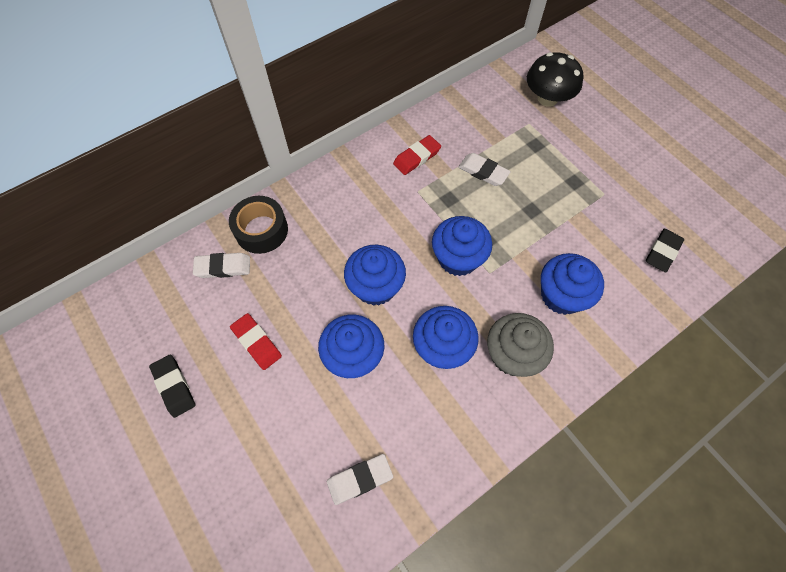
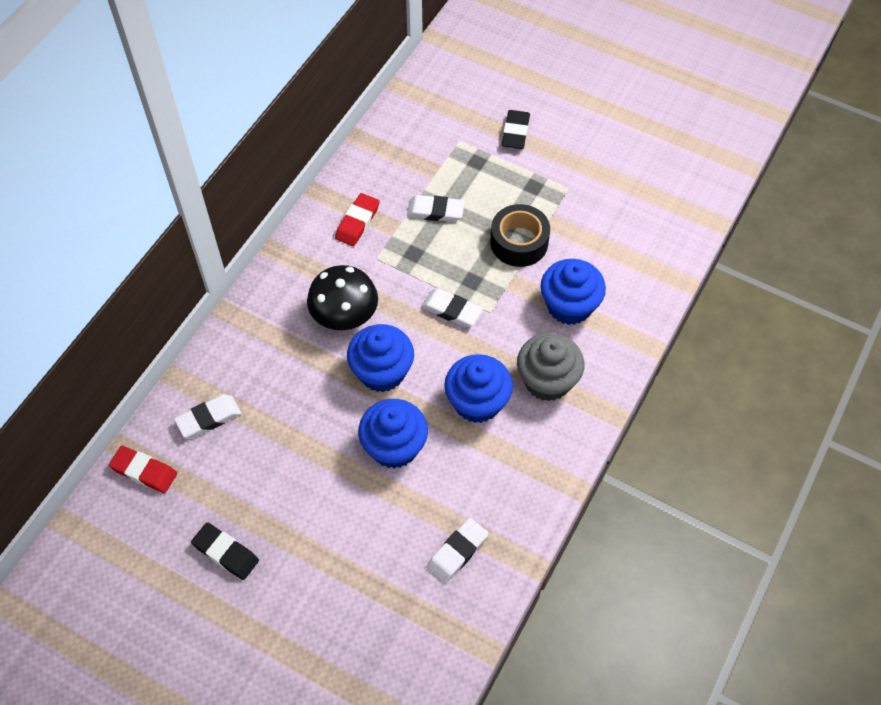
camera: 25 degrees left, 5 degrees down
black tape [229,196,288,254] -> black tape moved to [490,204,550,267]
red eraser [230,313,282,370] -> red eraser moved to [109,446,177,493]
blue cupcake [432,216,492,276] -> white eraser [421,288,483,327]
black mushroom [527,52,583,107] -> black mushroom moved to [307,265,378,330]
black eraser [646,229,684,273] -> black eraser moved to [502,110,530,149]

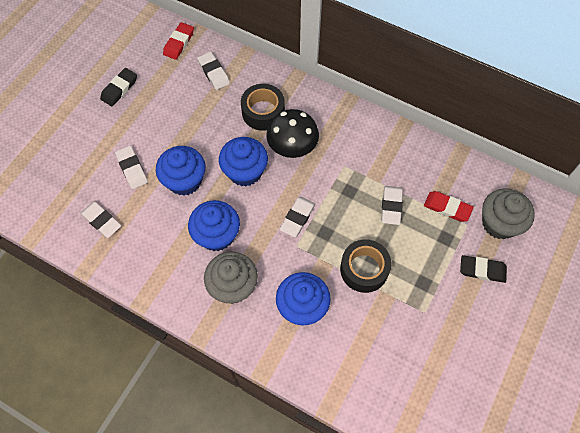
camera: 90 degrees right, 5 degrees up
red eraser [335,193,379,246] -> red eraser moved to [424,191,473,222]
none -> white eraser [115,146,148,189]
none -> black tape [241,84,285,131]
none -> grey cupcake [482,188,535,239]

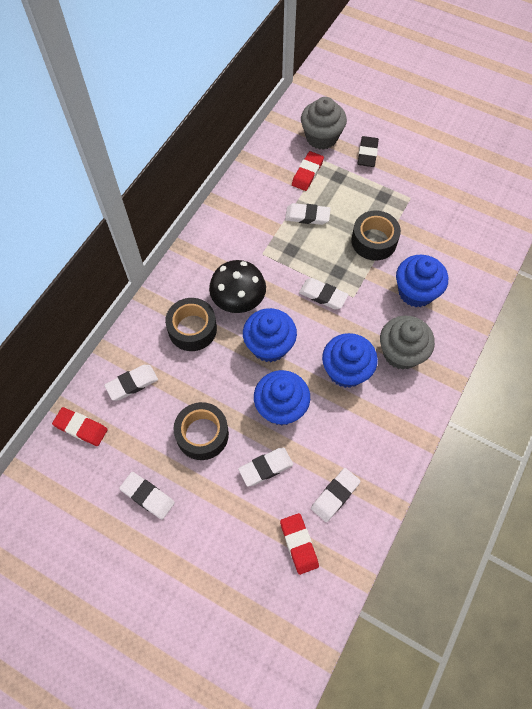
camera: 90 degrees left, 0 degrees up
black eraser [100,68,137,106] -> white eraser [119,472,175,520]
none -> black tape [173,402,229,460]
none -> red eraser [280,513,319,575]

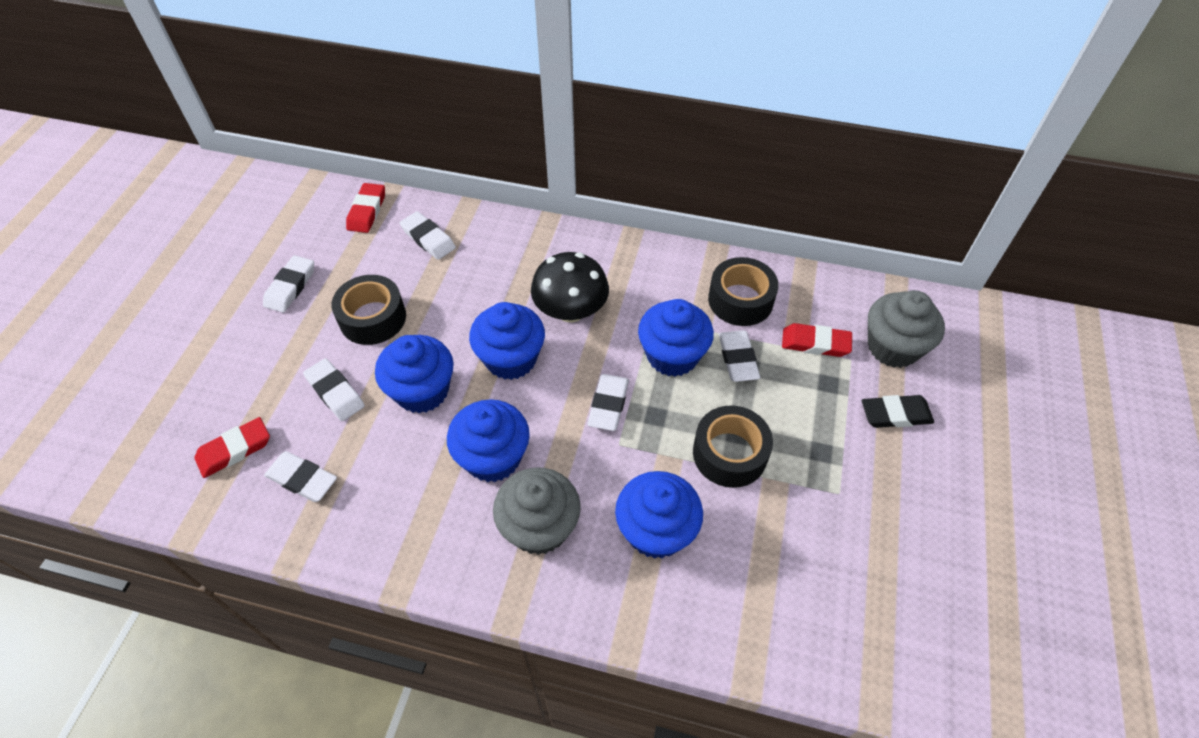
camera: 75 degrees right, 10 degrees down
black tape [165,298,217,351] -> black tape moved to [708,257,779,326]
none -> blue cupcake [638,299,714,377]

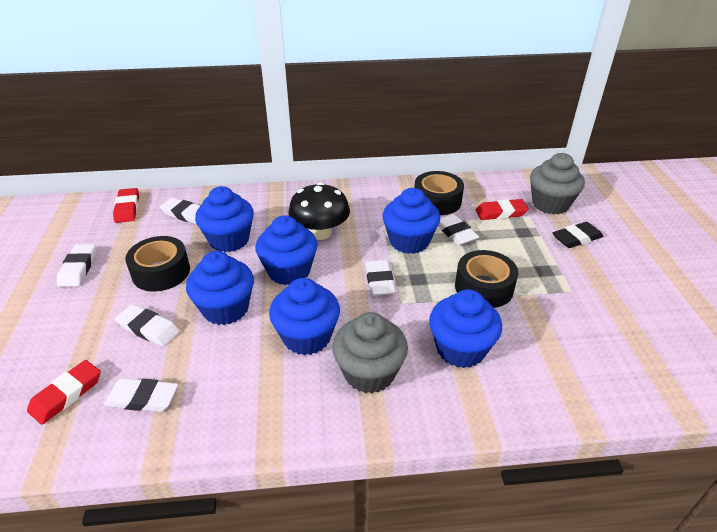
camera: 20 degrees left, 15 degrees down
none -> blue cupcake [195,186,254,252]

